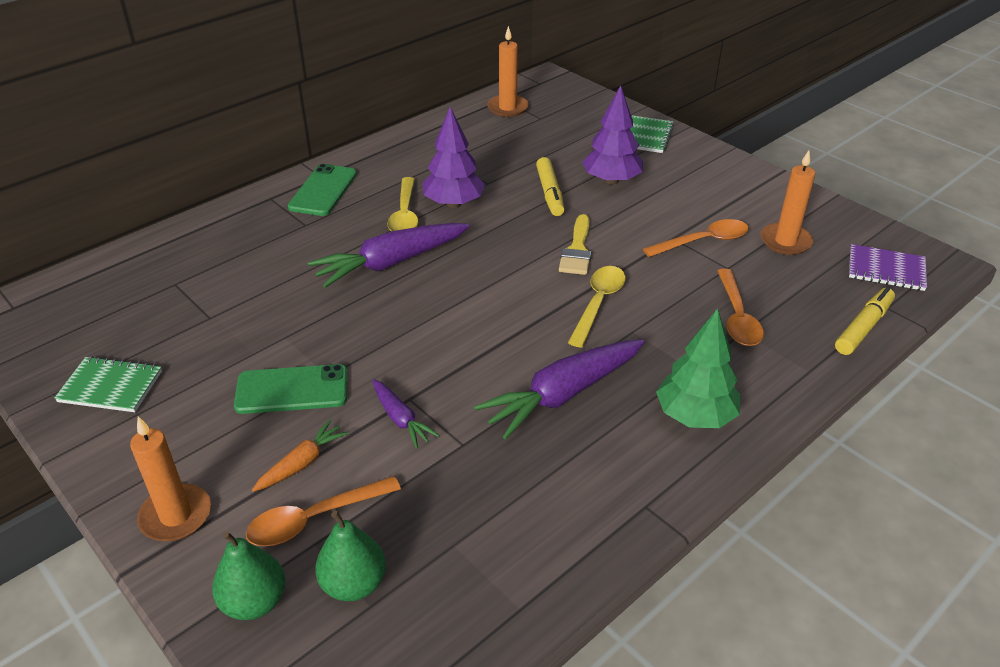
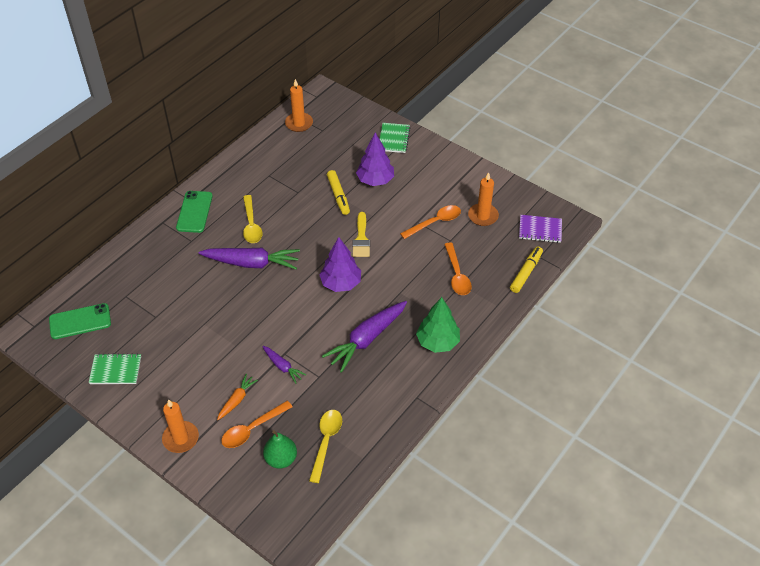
camera: 10 degrees left, 10 degrees up
green pear [212,531,286,620] -> none
green phone [234,364,348,414] -> green phone moved to [49,303,111,339]
purple carrot [308,223,470,288] -> purple carrot turned 135 degrees counterclockwise [199,248,300,270]
purple tree [422,107,485,208] -> purple tree moved to [319,237,361,292]
yellow spoon [568,266,626,348] -> yellow spoon moved to [309,410,342,483]

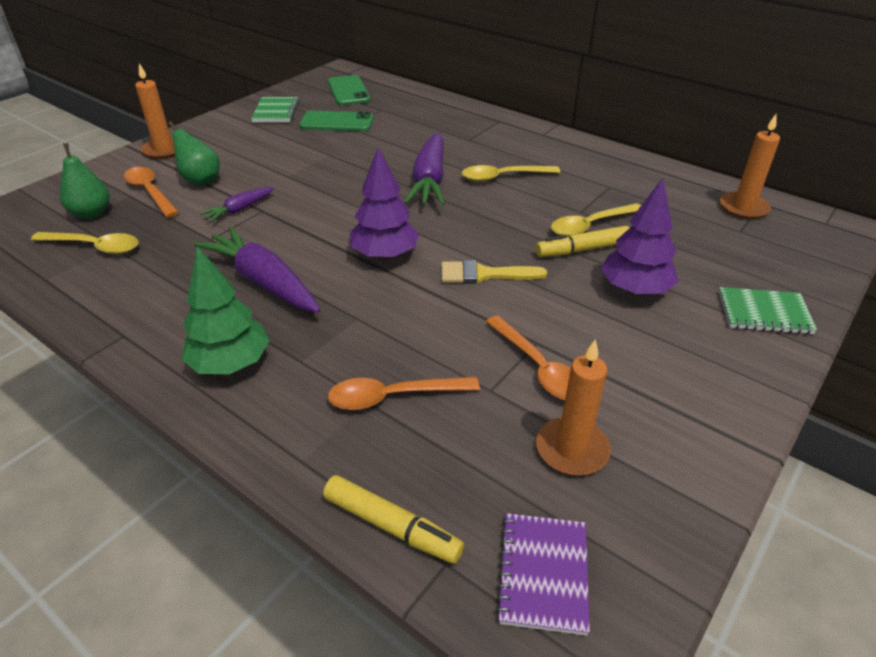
camera: 90 degrees right, 10 degrees down
green phone [176,191,213,233] -> green phone moved to [299,111,373,131]
orange carrot [217,374,258,420] -> green pear [168,122,220,185]
none -> yellow spoon [551,203,641,237]

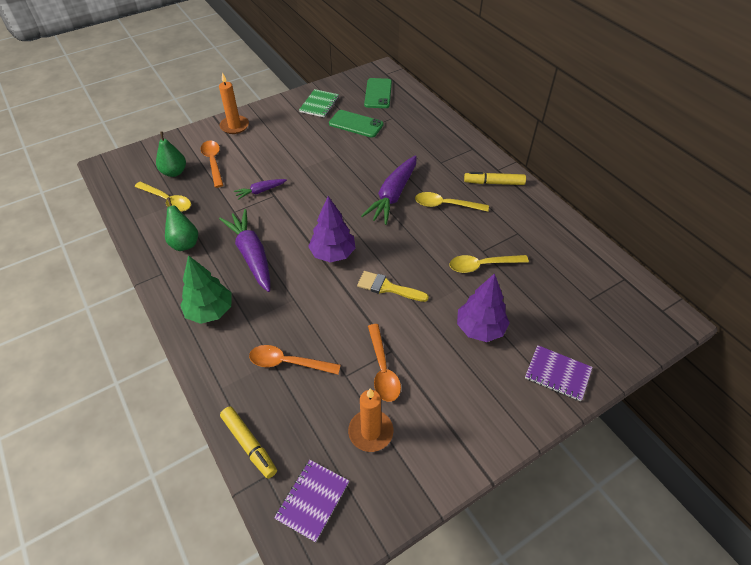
camera: 20 degrees right, 10 degrees up
green pear [168,122,220,185] -> green pear moved to [165,197,198,251]
yellow marker [536,226,630,257] -> yellow marker moved to [464,172,526,185]
orange candle [719,114,780,219] -> none
green notebook [719,287,817,335] -> purple notebook [525,345,593,401]

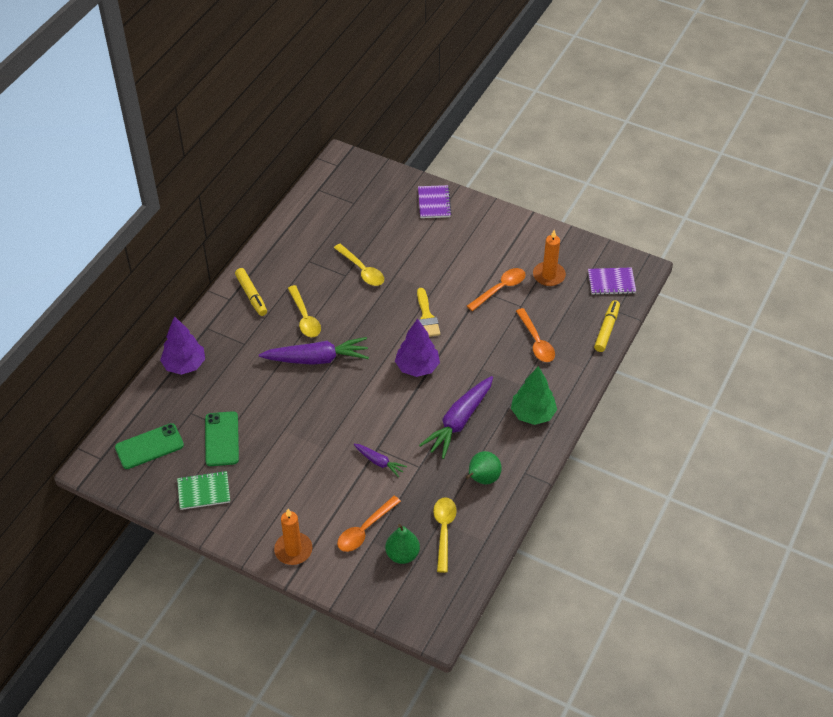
camera: 120 degrees left, 0 degrees up
purple tree [457,273,510,342] -> purple tree moved to [160,316,205,375]

